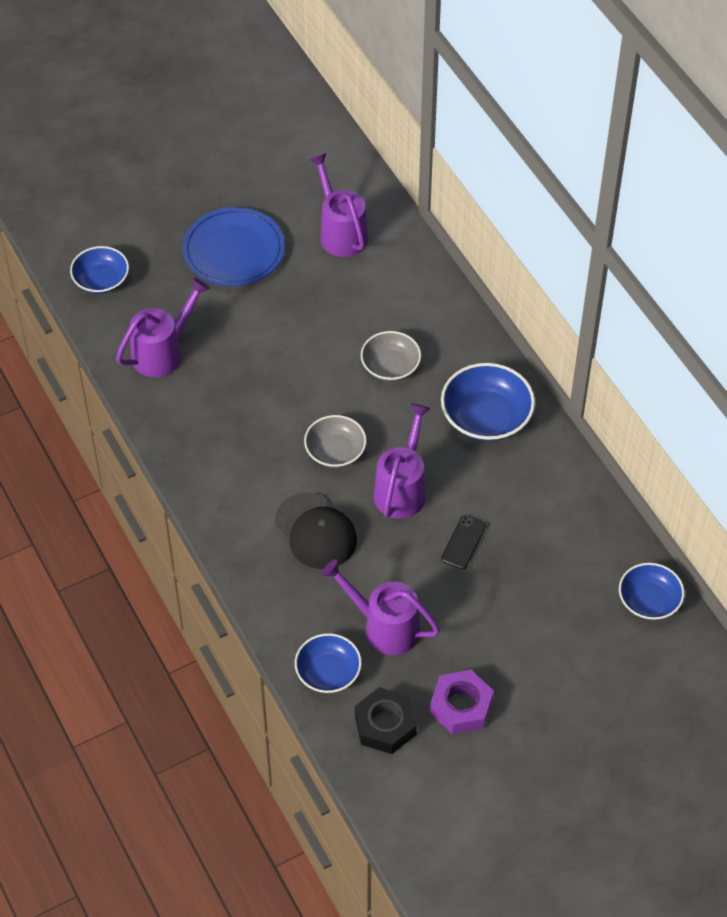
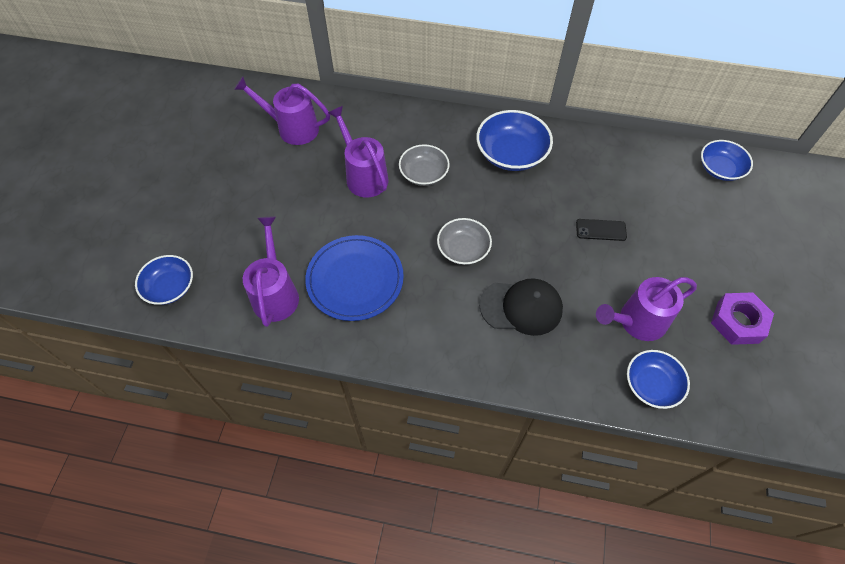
camera: 50 degrees left, 5 degrees up
blue plate [182,207,285,286] -> blue plate moved to [305,235,404,321]
black nut [355,687,417,754] -> none
purple watering can [374,404,431,519] -> purple watering can moved to [328,106,388,197]
black phone [441,515,486,569] -> black phone turned 60 degrees counterclockwise [576,219,627,241]

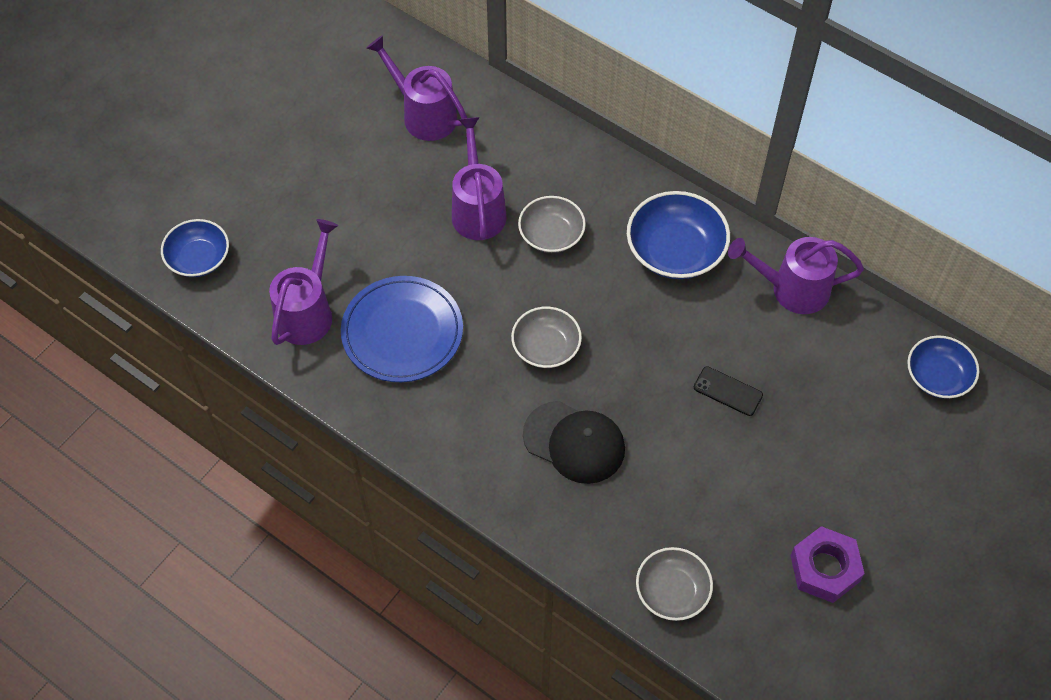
camera: 25 degrees right, 0 degrees up
purple watering can [596,277,697,341] -> purple watering can moved to [728,237,864,314]
blue bowl [627,350,690,409] -> grey bowl [636,547,713,621]

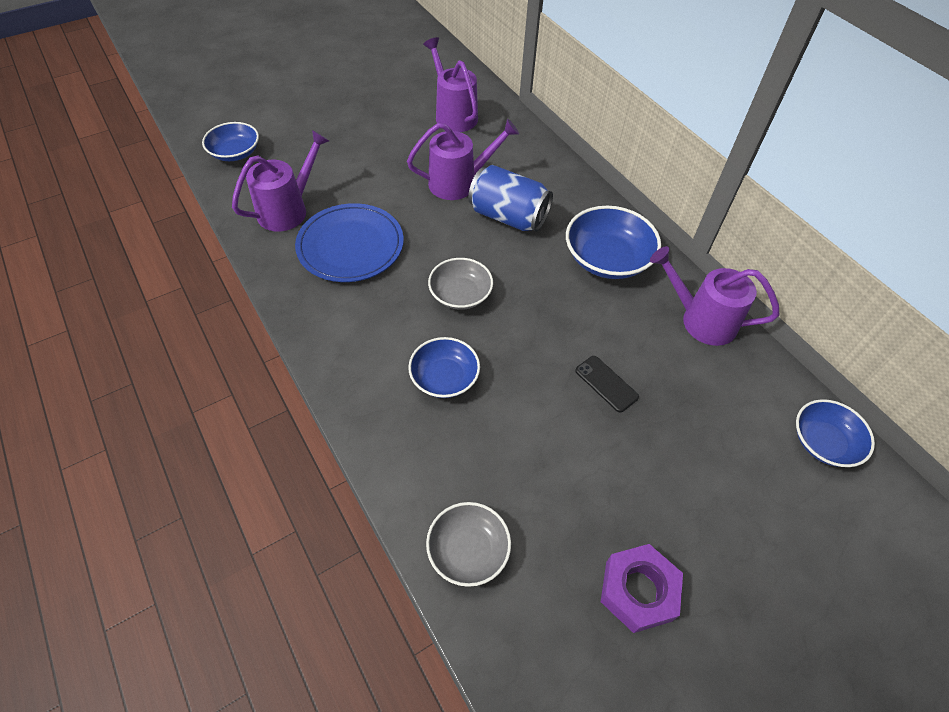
camera: 20 degrees right, 5 degrees down
purple watering can [452,117,507,240] -> purple watering can turned 60 degrees clockwise [407,119,519,200]
grey bowl [518,196,586,253] -> blue can [468,165,553,232]
black cap [523,401,625,484] -> blue bowl [408,337,480,398]

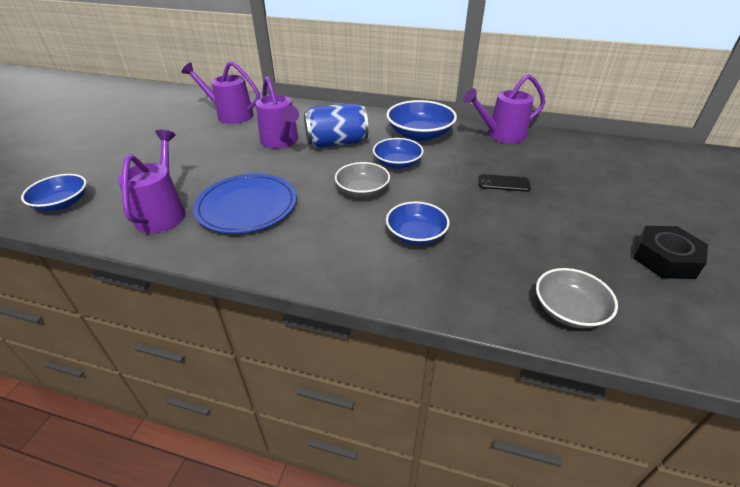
camera: 40 degrees left, 15 degrees down
purple watering can [407,119,519,200] -> purple watering can turned 120 degrees clockwise [256,76,299,148]
purple nut [601,544,683,633] -> black nut [633,226,708,279]
blue bowl [796,399,875,467] -> blue bowl moved to [373,138,424,169]

